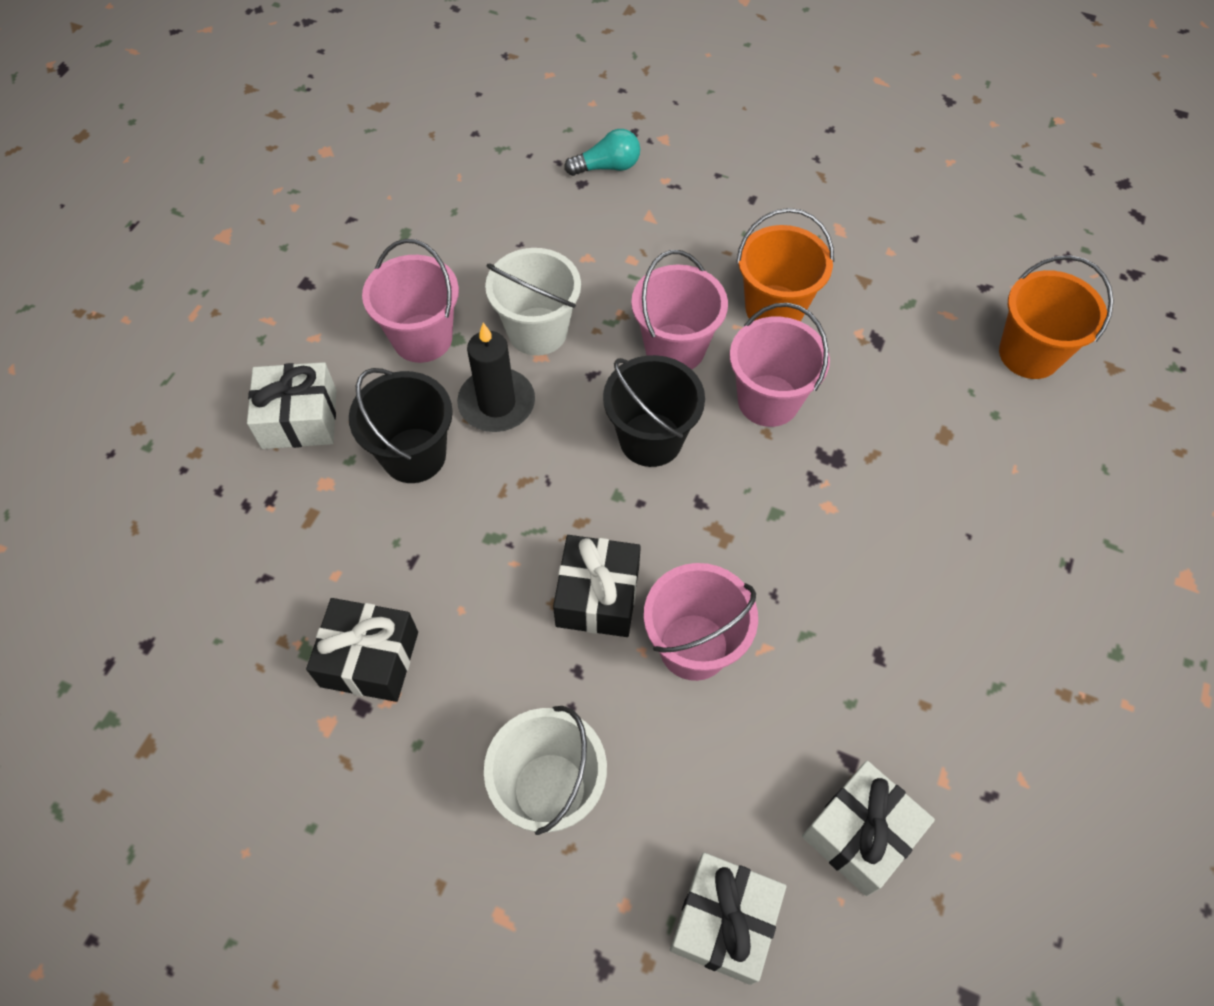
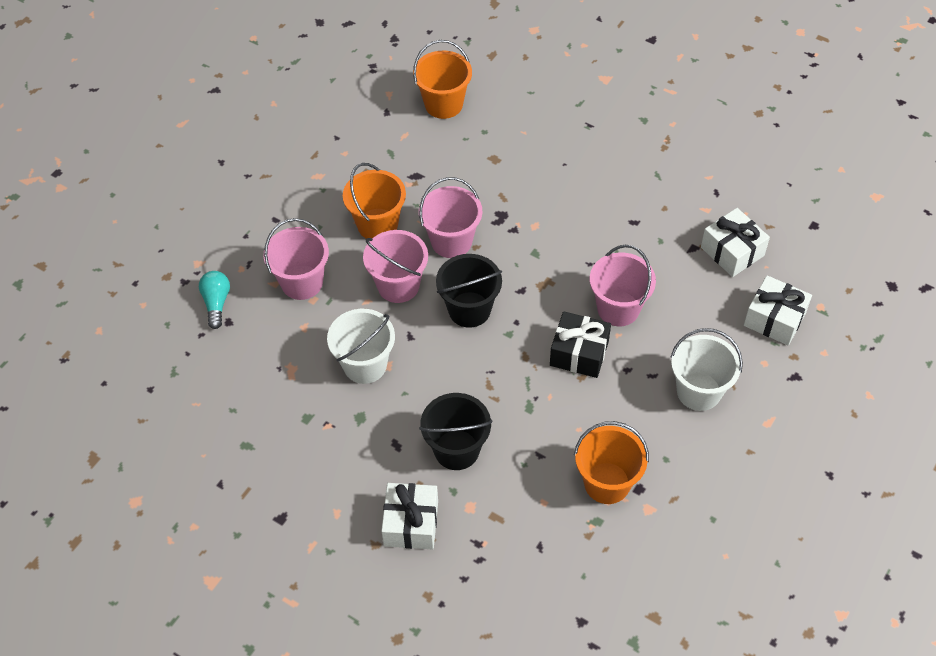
camera: 80 degrees left, 5 degrees down
black gift [306,598,418,702] -> orange bucket [574,421,649,504]
pink bucket [362,239,459,363] -> pink bucket moved to [264,218,329,300]
black candle [457,323,535,432] -> none

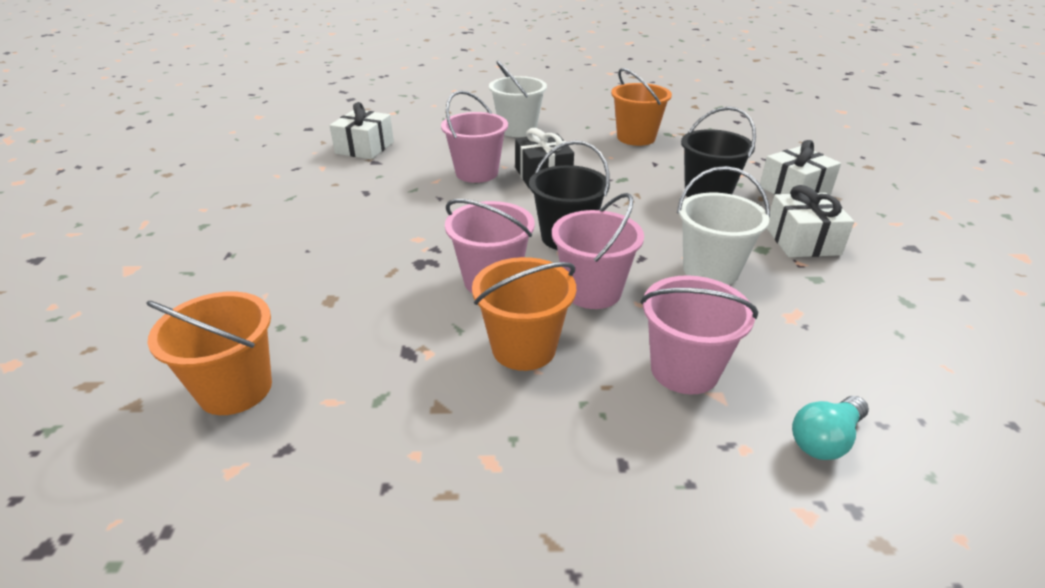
camera: 125 degrees left, 20 degrees down
white gift [744,275,812,345] -> white gift moved to [767,185,854,257]

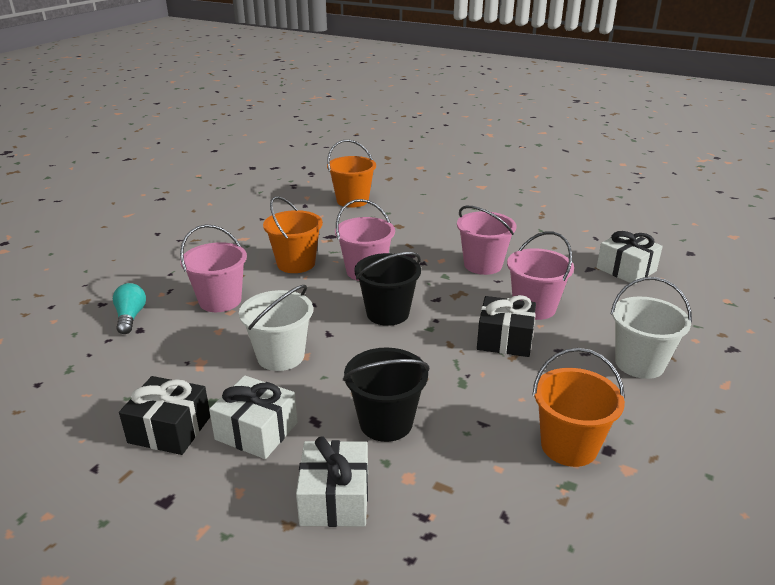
camera: 120 degrees right, 5 degrees down
pink bucket [552,193,644,309] -> pink bucket moved to [457,206,516,275]
none -> black gift [119,376,210,455]

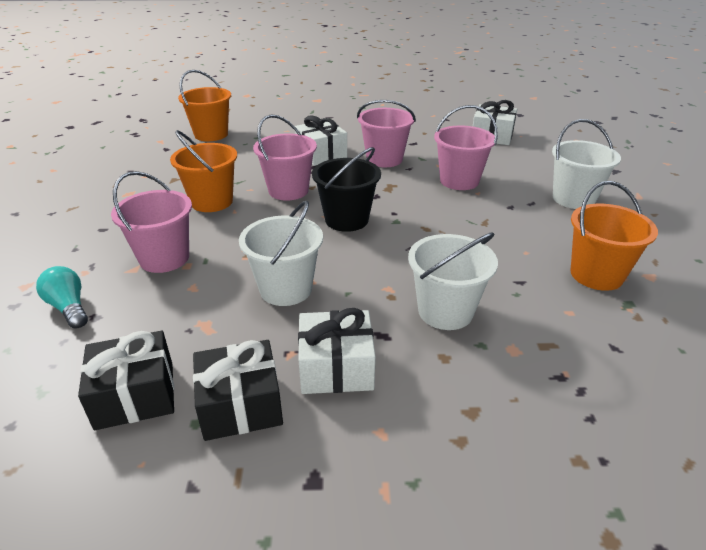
camera: 30 degrees left, 5 degrees up
white gift [296,436,368,527] -> white gift moved to [295,115,347,166]
black bucket [343,348,429,442] -> white bucket [408,233,498,330]
black gift [477,295,536,357] -> black gift moved to [78,331,174,430]

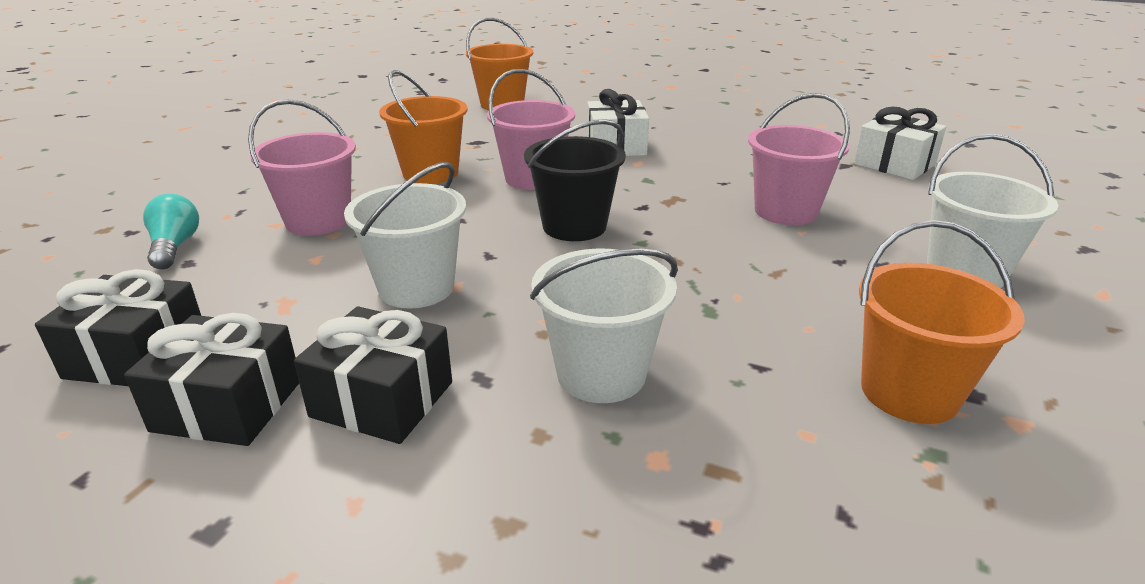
camera: 25 degrees right, 5 degrees down
white gift [298,308,376,394] -> black gift [294,306,452,444]
pink bucket [357,100,416,167] -> none

